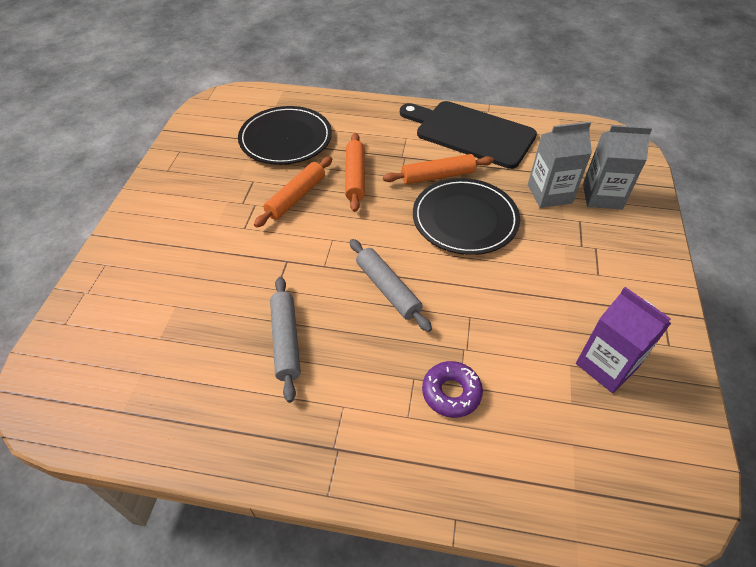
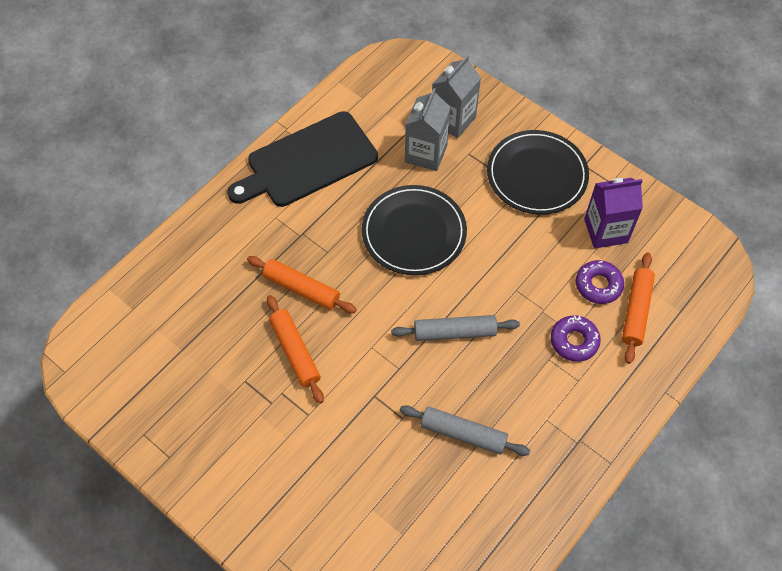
camera: 60 degrees left, 10 degrees up
black plate [238,106,332,165] -> black plate moved to [487,130,589,215]
orange rolling pin [383,154,494,184] -> orange rolling pin moved to [622,253,655,364]
none -> purple donut [576,260,624,304]

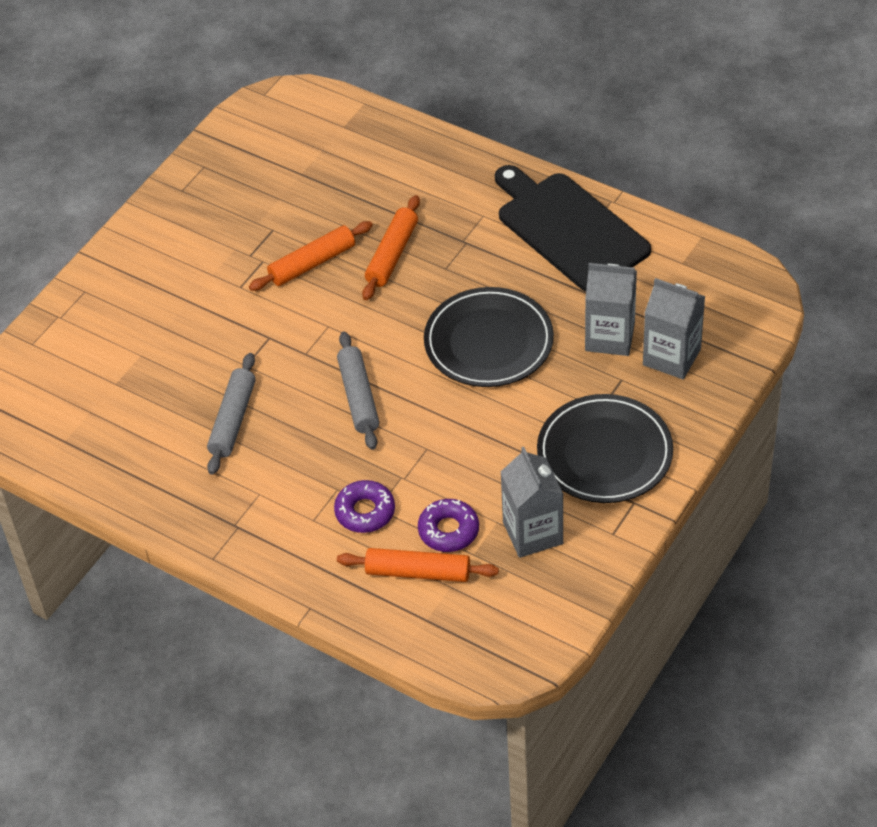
camera: 85 degrees right, 10 degrees down
purple carton [584,178,643,249] -> grey carton [501,447,563,558]

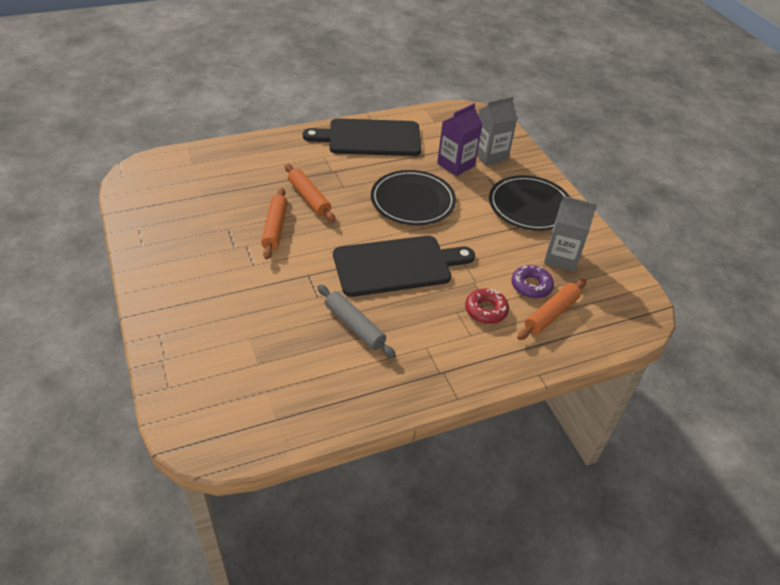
camera: 60 degrees left, 5 degrees down
purple donut [334,480,395,533] -> red donut [465,288,509,324]
grey rolling pin [337,332,379,450] -> black cutting board [333,236,475,297]
grey carton [585,263,637,356] -> purple carton [437,103,483,176]

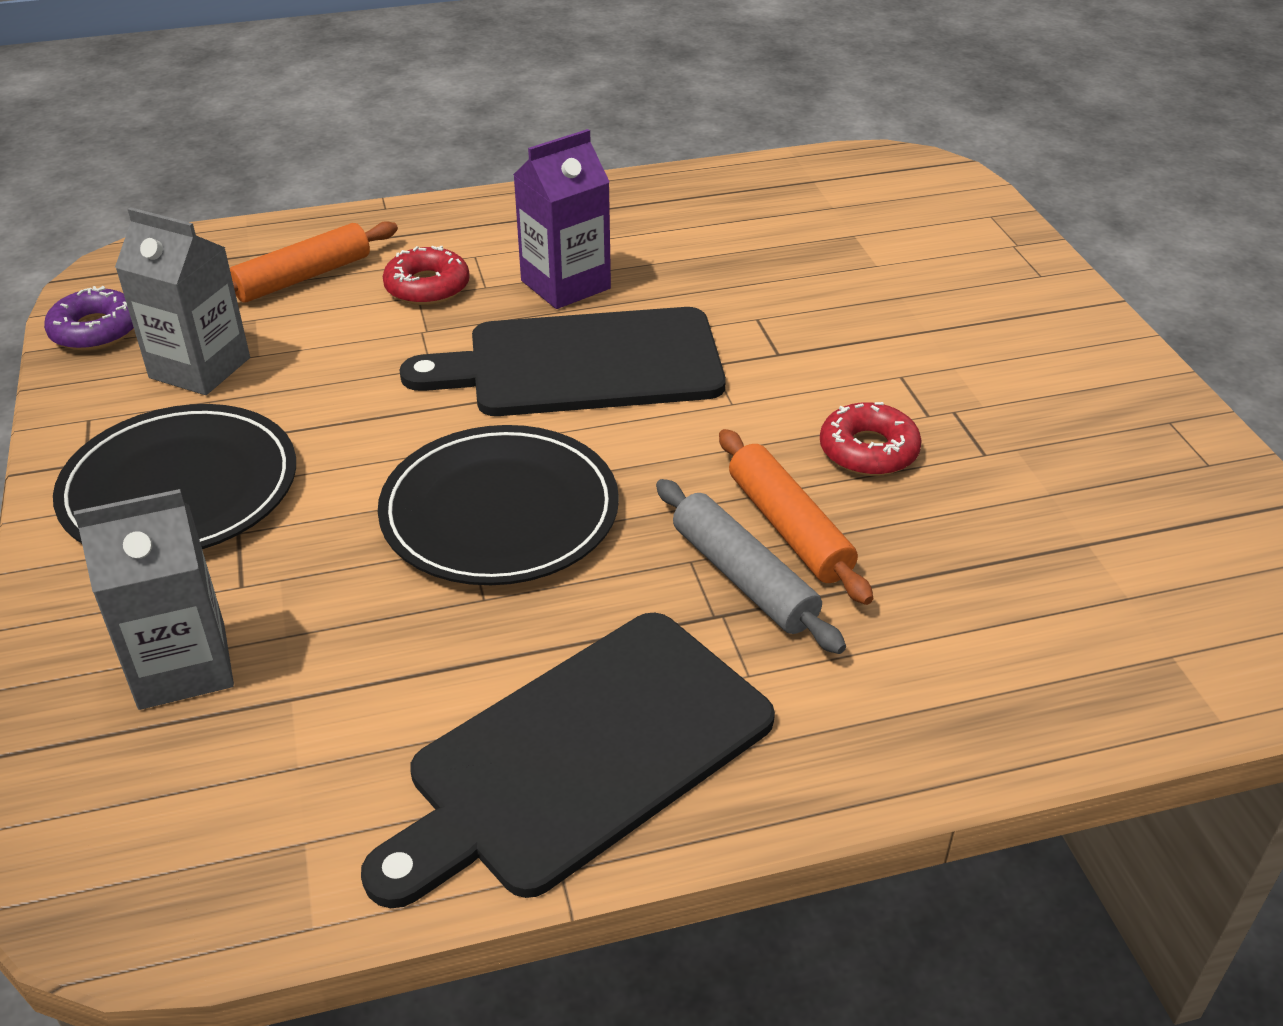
camera: 170 degrees left, 5 degrees down
orange rolling pin [261,188,288,260] -> red donut [820,402,922,476]
black cutting board [303,119,421,156] -> black cutting board turned 135 degrees clockwise [361,613,775,908]
grey rolling pin [317,285,396,358] -> grey rolling pin moved to [656,479,846,654]
purple carton [437,103,483,176] -> purple carton moved to [513,129,611,309]
purple donut [511,265,554,299] -> purple donut moved to [44,286,134,350]

